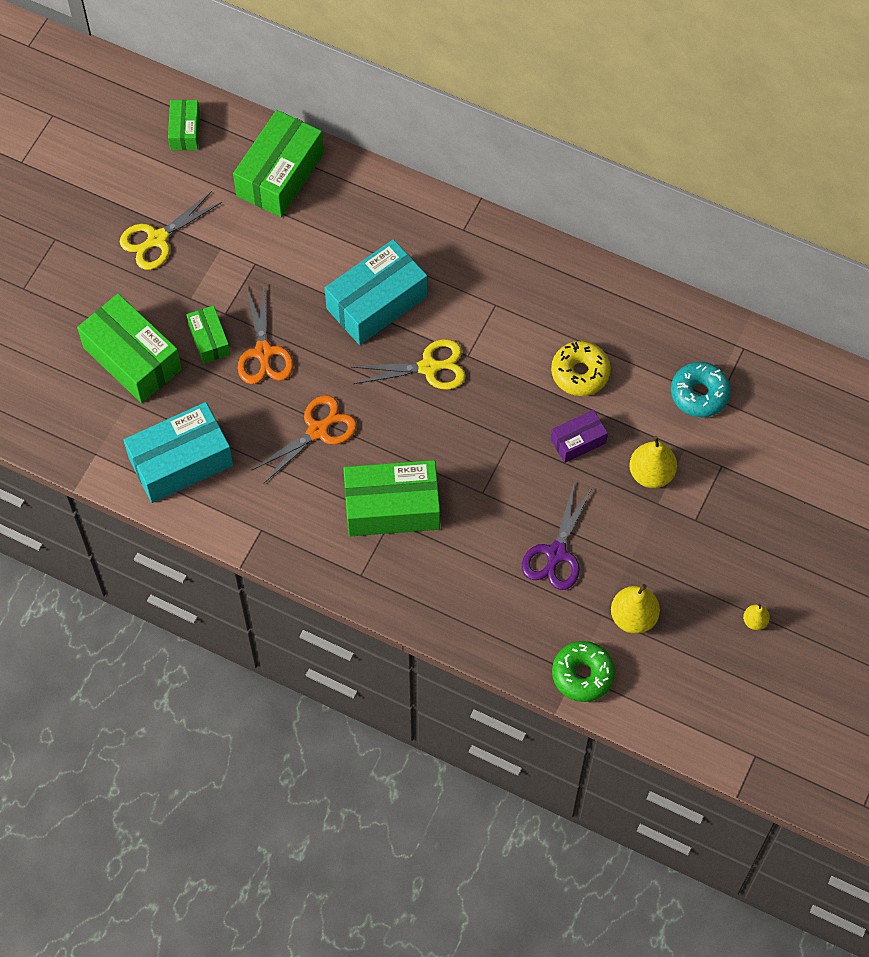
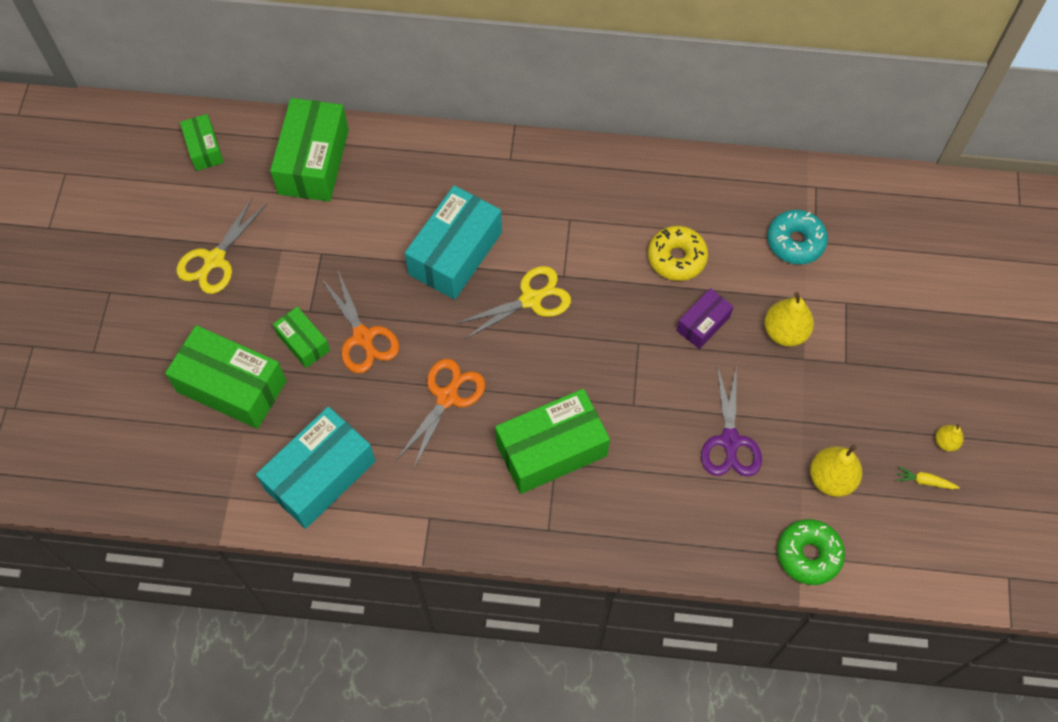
camera: 20 degrees left, 0 degrees up
none -> yellow carrot [896,466,960,489]

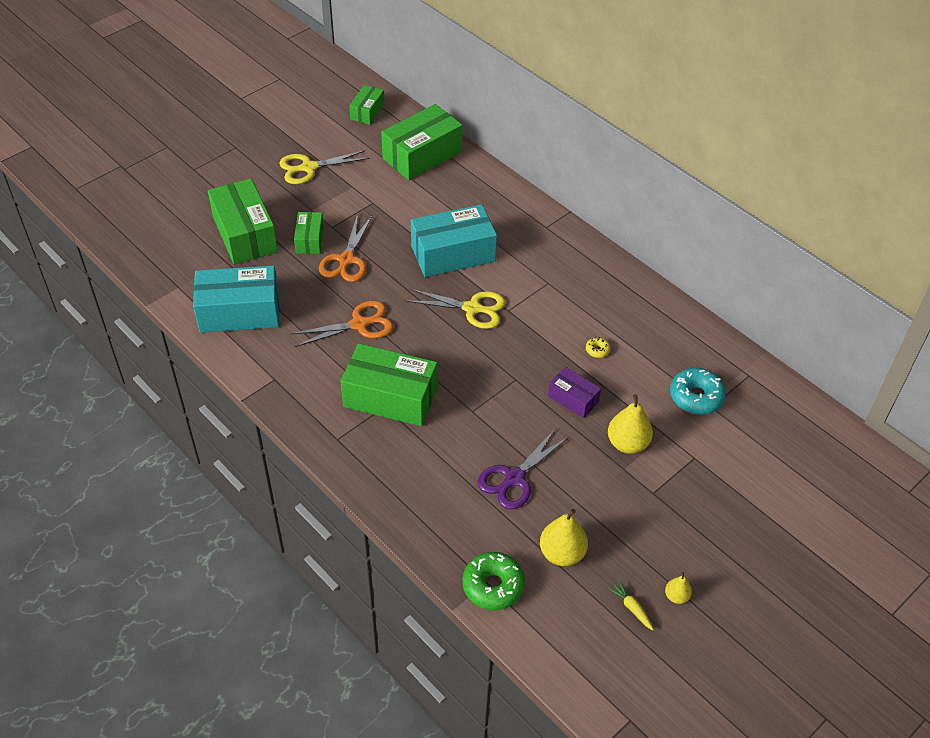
camera: 40 degrees right, 15 degrees down
yellow donut [648,226,708,281] -> yellow donut [586,337,611,358], size x0.46
purple box [676,288,734,349] -> purple box turned 45 degrees clockwise [548,367,601,418]

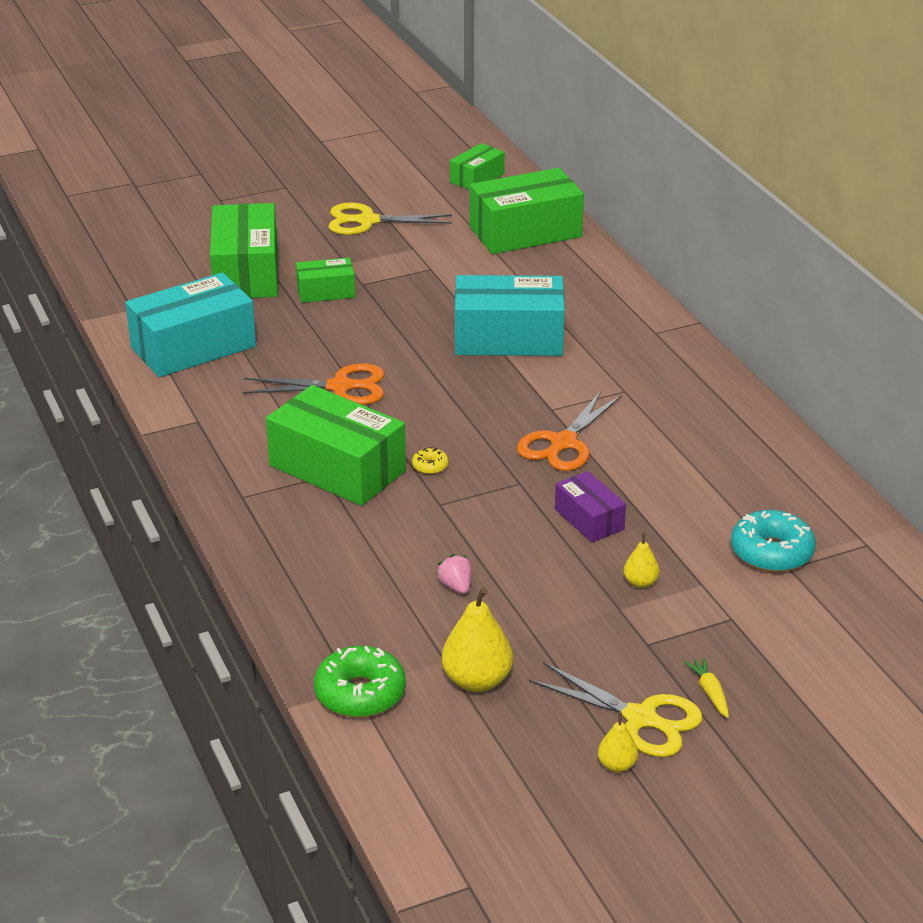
camera: 20 degrees right, 15 degrees down
turquoise box [193,265,279,333] -> turquoise box turned 45 degrees counterclockwise [125,273,256,377]
green box [294,212,324,254] -> green box turned 60 degrees clockwise [296,258,355,303]
orange scissors [319,214,372,282] -> orange scissors moved to [517,391,622,471]
yellow scissors [406,288,506,329] -> yellow scissors moved to [529,662,702,757]
purple scissors [478,428,570,509] -> pink strawberry [436,554,471,594]
yellow donut [586,337,611,358] -> yellow donut moved to [412,447,449,474]
yellow pear [608,394,653,454] -> yellow pear [624,533,660,588], size x0.54
yellow carrot [609,581,654,630] -> yellow carrot moved to [684,657,729,718]

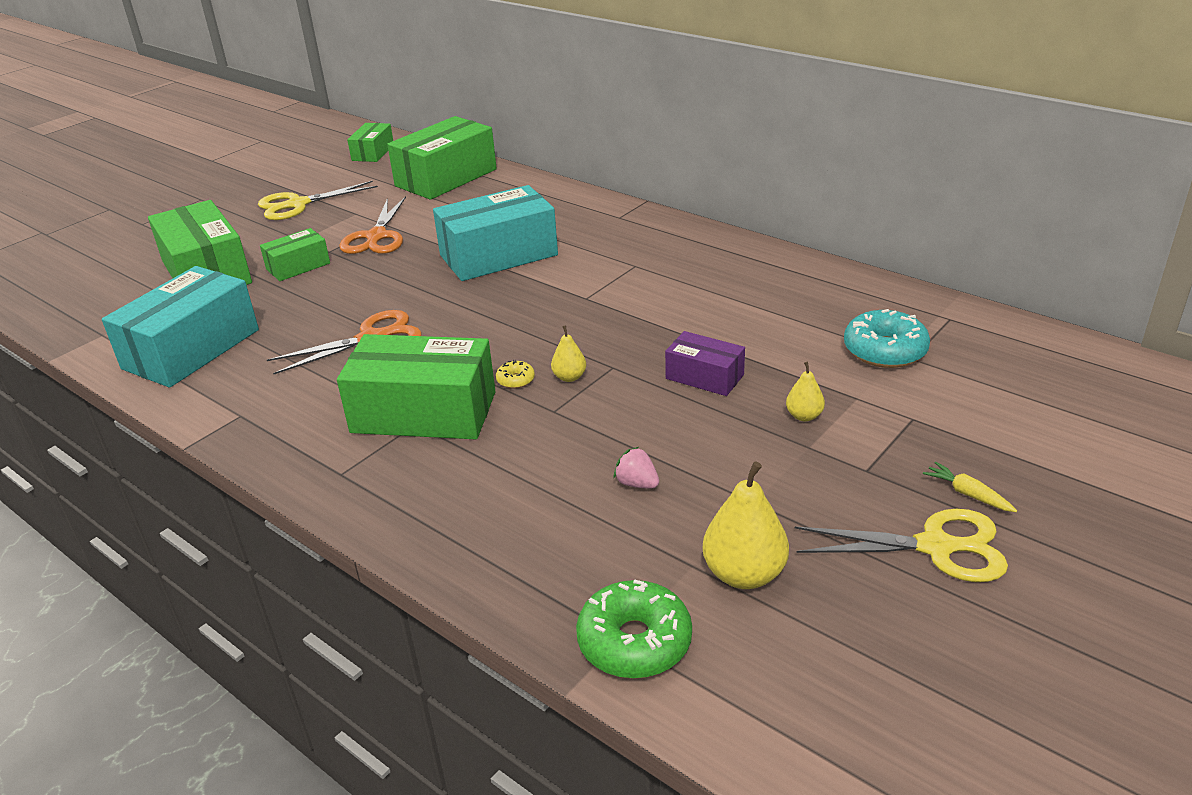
camera: 25 degrees left, 0 degrees up
orange scissors [517,391,622,471] -> orange scissors moved to [339,196,406,254]
yellow pear [598,713,638,773] -> yellow pear moved to [551,325,586,382]

